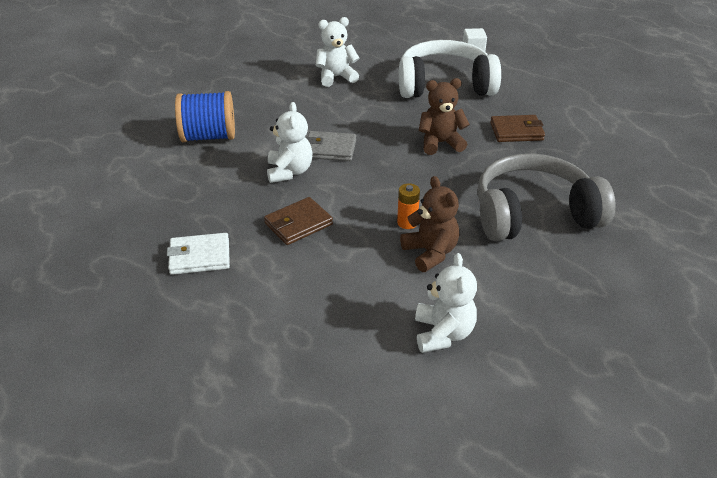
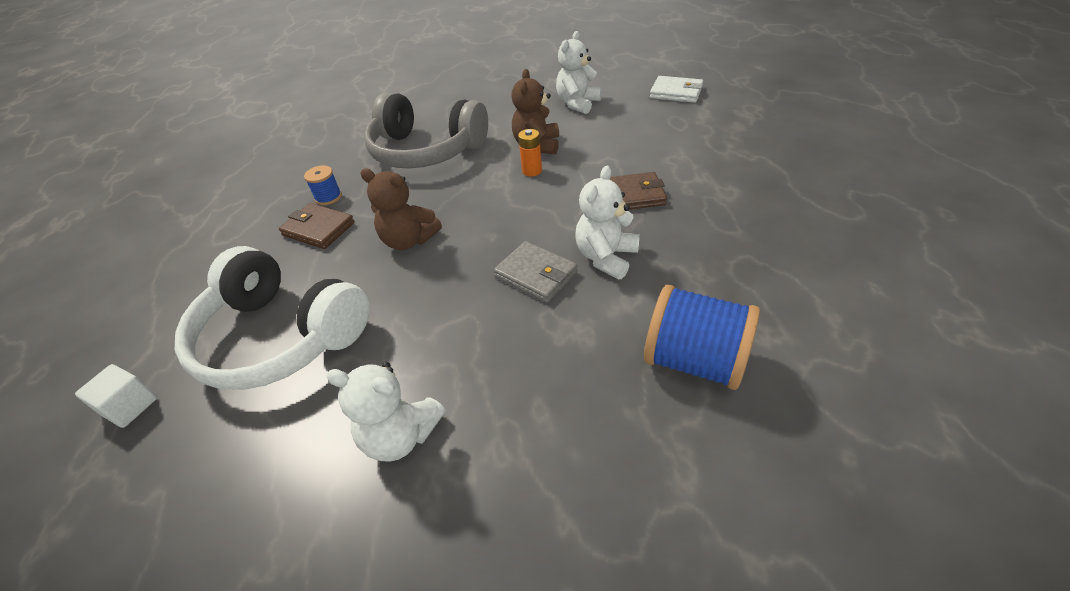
camera: 145 degrees left, 5 degrees up
white wallet [167,233,230,275] -> white wallet moved to [650,76,703,103]
none -> blue spool [304,165,342,205]

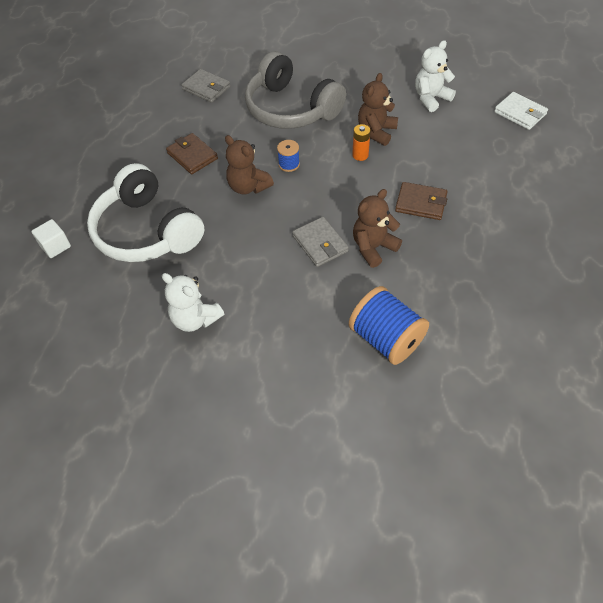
camera: 20 degrees right, 10 degrees up
blue spool [304,165,342,205] -> blue spool moved to [277,140,300,172]
white teddy bear [575,166,640,279] -> brown teddy bear [353,189,402,268]
none -> grey wallet [181,69,230,103]

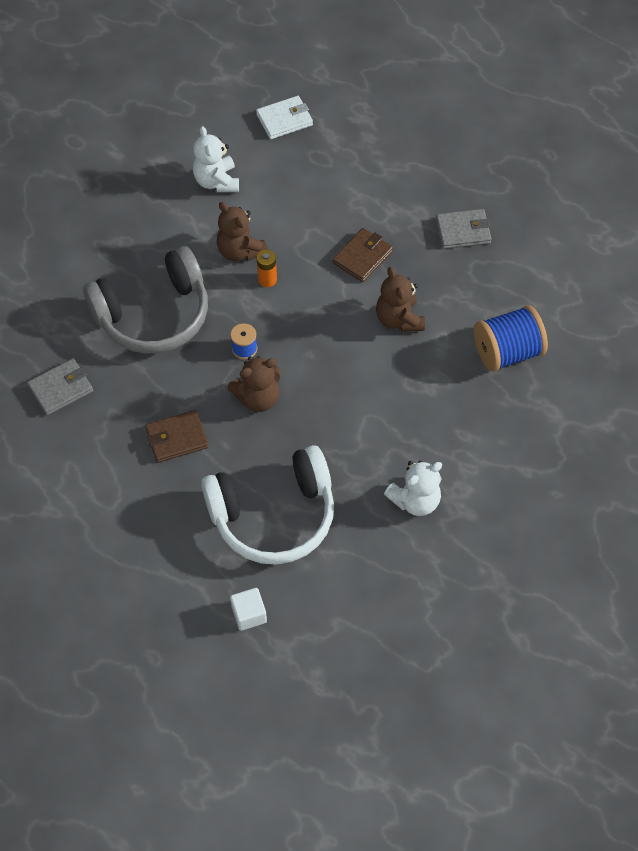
camera: 70 degrees left, 5 degrees up
grey wallet [292,217,349,267] -> grey wallet moved to [436,209,492,249]

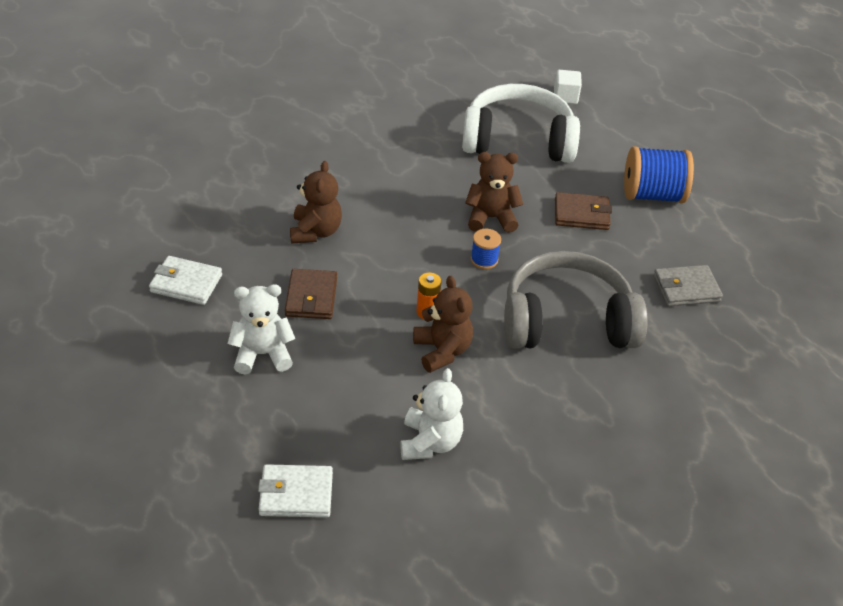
camera: 160 degrees left, 15 degrees down
brown wallet [333,228,393,282] -> brown wallet turned 60 degrees counterclockwise [285,269,337,319]
white teddy bear [384,460,442,516] -> white teddy bear moved to [228,284,295,374]
grey wallet [436,209,492,249] -> white wallet [149,256,222,305]
blue spool [474,305,548,372] -> blue spool moved to [624,146,694,203]

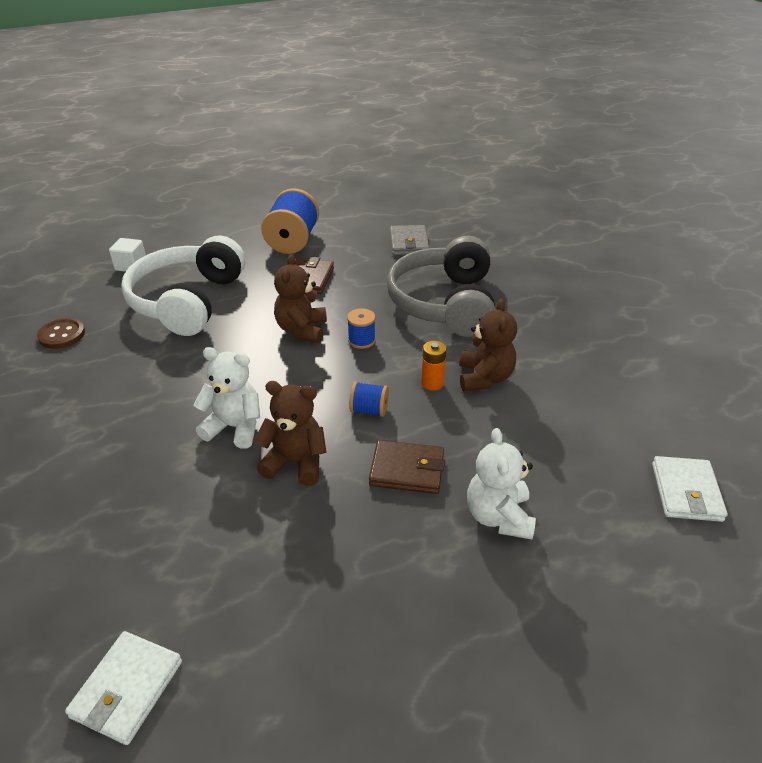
camera: 80 degrees left, 5 degrees down
white wallet [149,256,222,305] -> white wallet moved to [65,631,182,745]
white teddy bear [400,368,463,460] -> white teddy bear moved to [193,347,260,449]
brown teddy bear [413,276,473,373] -> brown teddy bear turned 105 degrees clockwise [459,299,517,391]
none -> brown button [37,318,85,349]
none -> blue spool [349,381,389,417]

